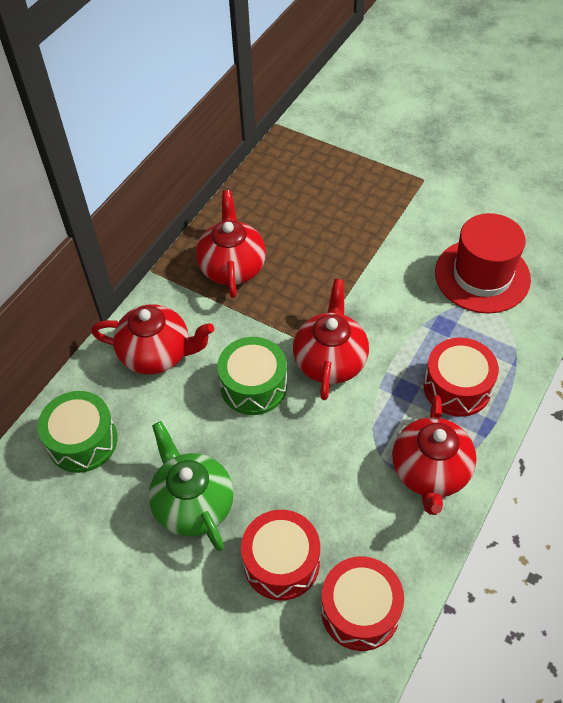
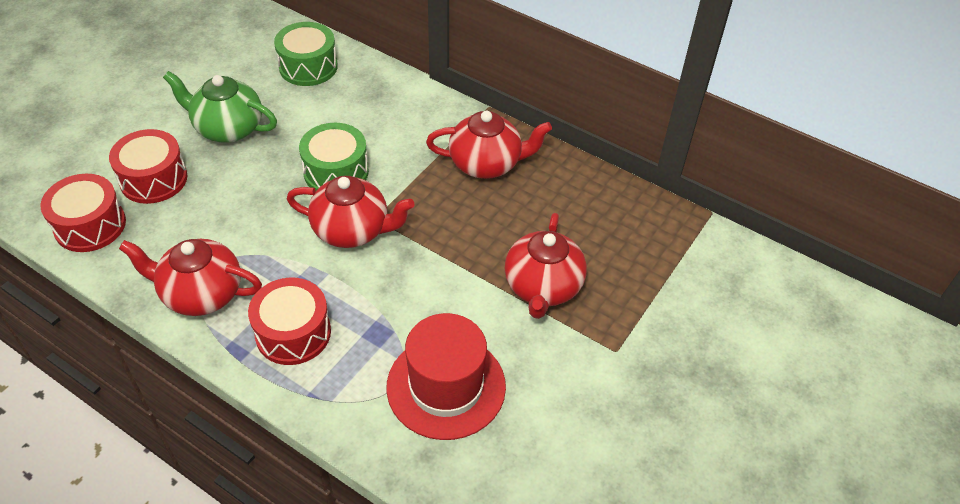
camera: 90 degrees right, 5 degrees down
red teapot [91,304,214,374] -> red teapot moved to [505,213,587,319]
green teapot [148,421,234,551] -> green teapot turned 135 degrees counterclockwise [163,71,277,143]

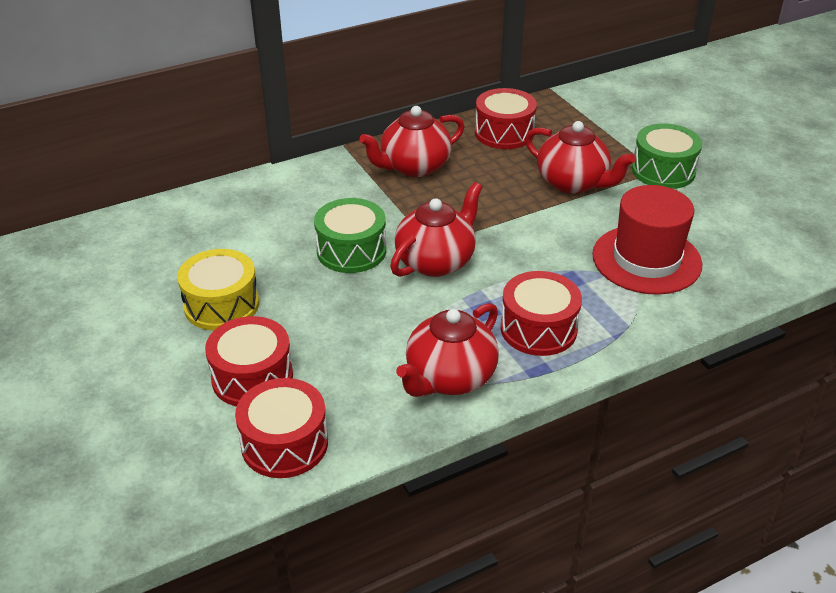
camera: 60 degrees left, 10 degrees down
green teapot [163,71,277,143] -> yellow drum [177,249,259,331]
green drum [274,22,338,86] -> green drum moved to [632,123,702,189]
red teapot [426,111,552,179] -> red teapot turned 150 degrees counterclockwise [359,106,464,177]
none -> red drum [475,88,537,149]

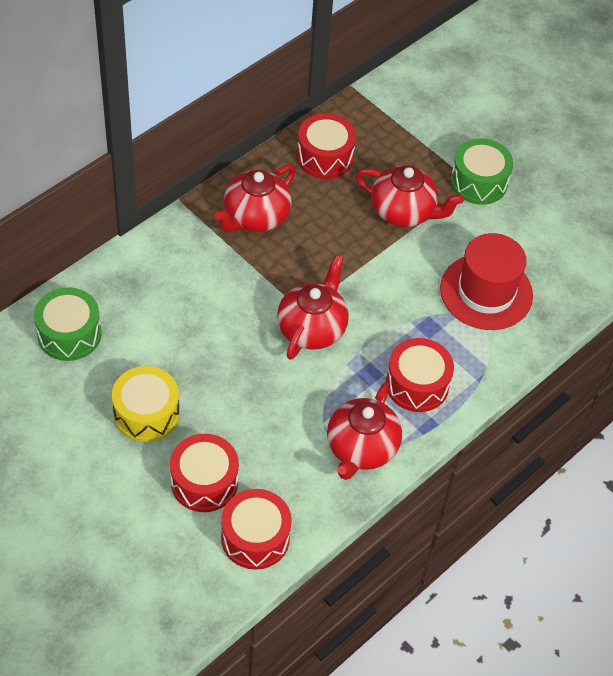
camera: 20 degrees left, 15 degrees up
green drum [314,198,386,273] -> green drum moved to [34,287,101,361]

